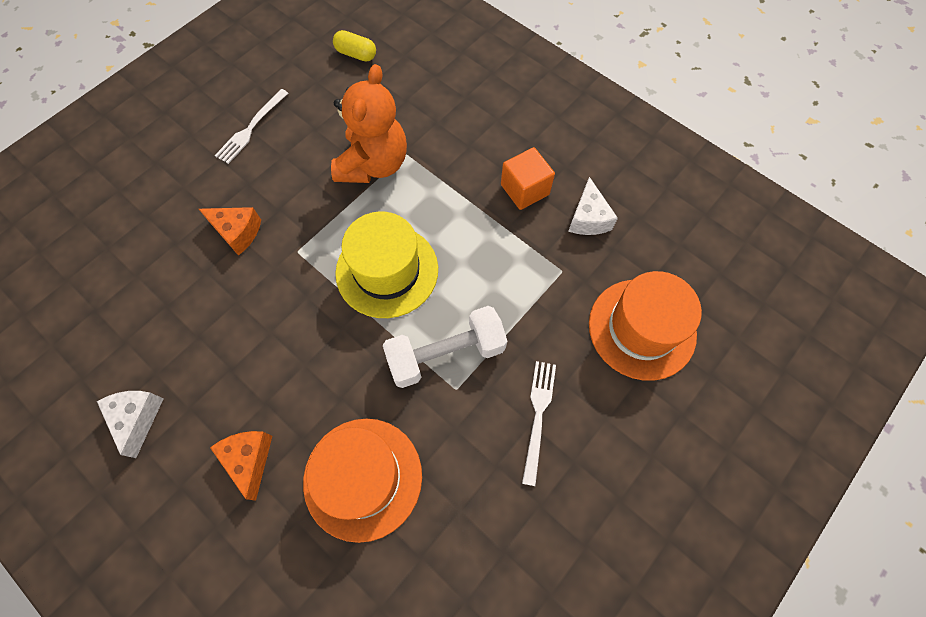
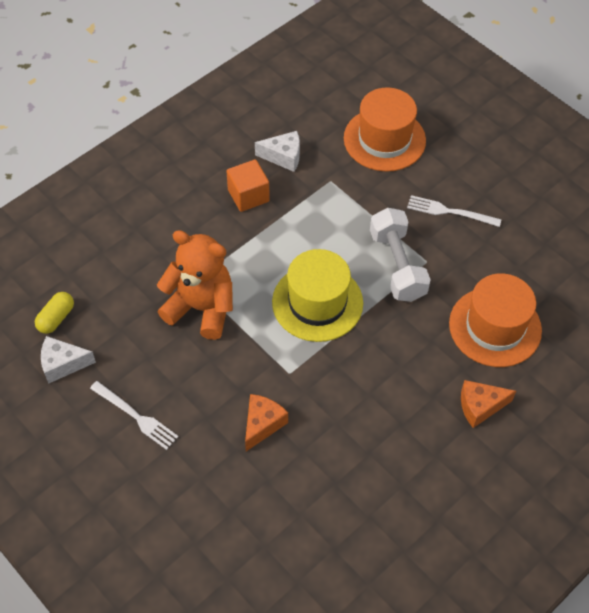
camera: 85 degrees left, 10 degrees down
white cheese [97,391,164,458] -> white cheese moved to [41,336,96,384]

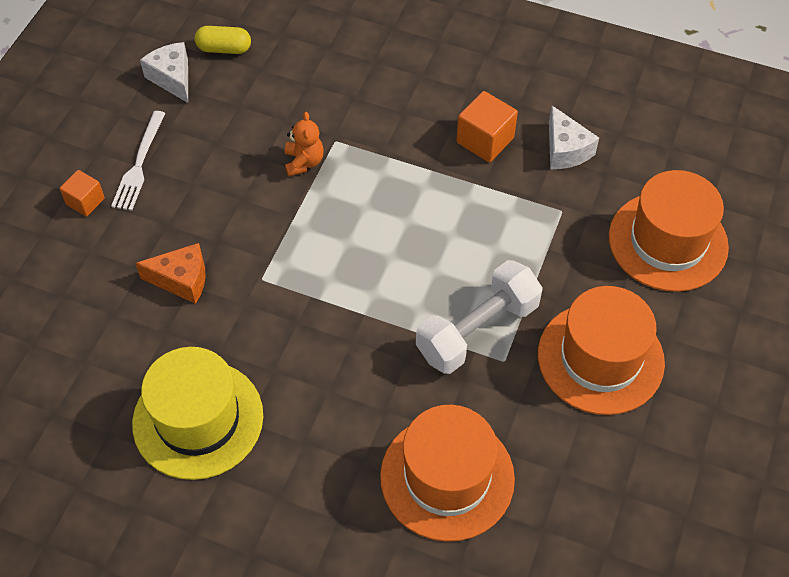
camera: 65 degrees right, 0 degrees up
orange teddy bear [157,230,233,340] -> orange teddy bear [285,112,324,177], size x0.47
yellow hat [272,249,363,342] -> yellow hat moved to [132,347,263,480]
white fork [407,195,502,227] -> orange hat [538,286,665,415]
orange cheese [461,380,516,428] -> none
none -> orange cube [60,170,105,217]

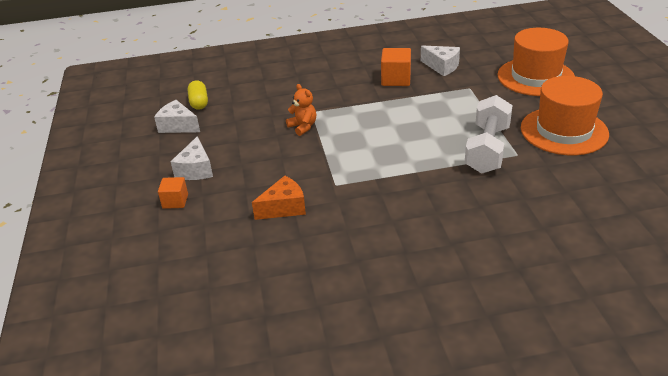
camera: 30 degrees left, 20 degrees down
white fork [111,111,166,211] -> white cheese [170,136,213,180]
yellow hat [132,347,263,480] -> none
yellow capsule [195,26,251,54] -> yellow capsule turned 75 degrees counterclockwise [188,80,208,110]
orange hat [380,405,515,542] -> none

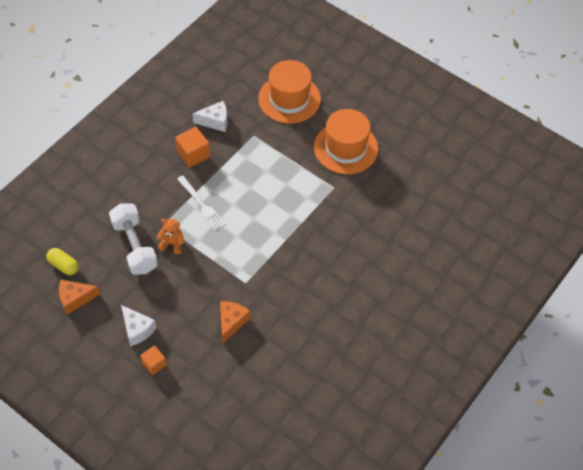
camera: 45 degrees left, 20 degrees up
white cheese [154,100,200,133] -> orange cheese [59,280,100,315]
white dumbbell [465,95,513,174] -> white dumbbell moved to [109,203,158,275]
none -> white fork [177,176,225,230]

